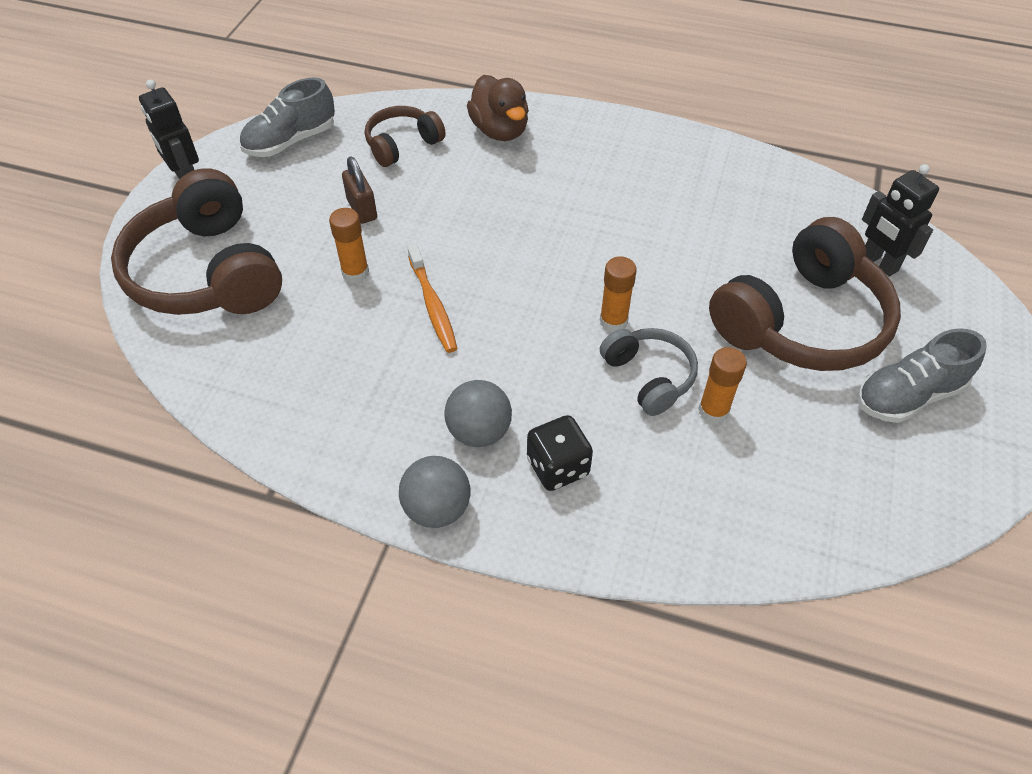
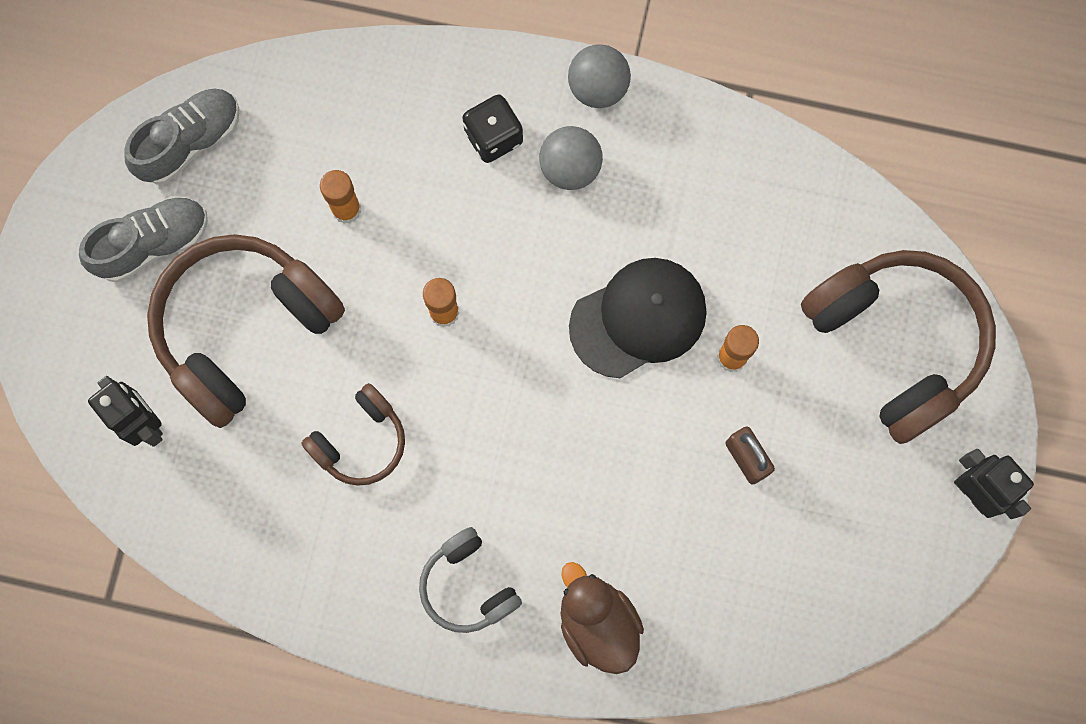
camera: 175 degrees right, 25 degrees up
grey shoe [240,77,335,157] -> grey shoe moved to [124,88,239,184]
brown headphones [365,106,446,167] -> brown headphones moved to [301,383,405,486]
orange toothbrush [408,245,458,353] -> black cap [569,258,707,378]
grey headphones [600,328,698,416] -> grey headphones moved to [419,527,522,633]

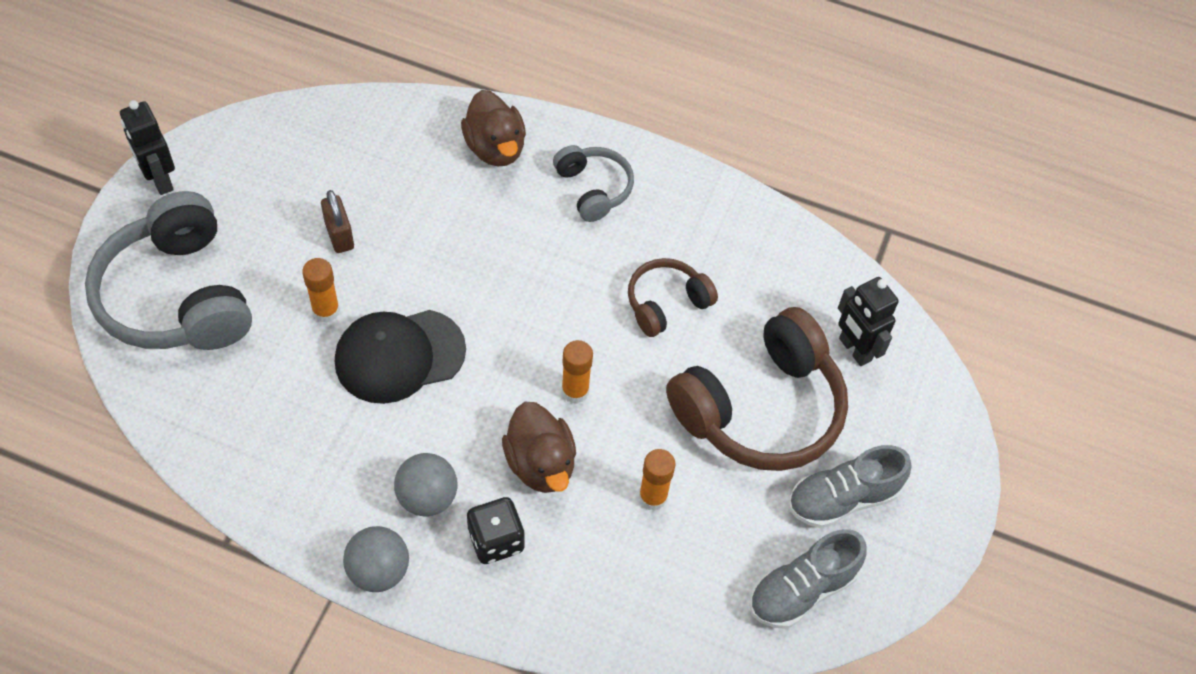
camera: 175 degrees left, 20 degrees down
brown headphones [801,250,996,444] -> grey headphones [85,191,252,350]
none -> brown duck [502,402,576,493]

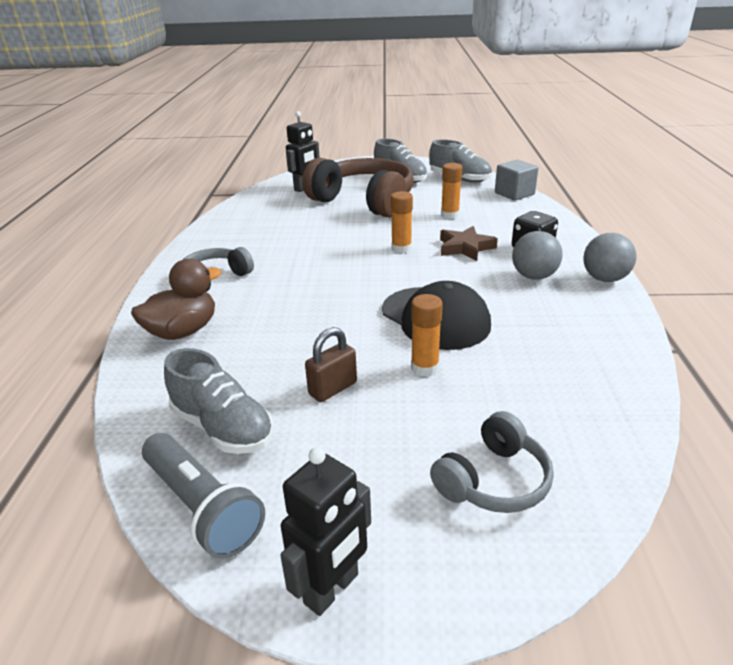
camera: 105 degrees left, 25 degrees down
grey headphones [85,191,252,350] -> grey headphones [430,411,554,513], size x0.52
brown duck [502,402,576,493] -> brown star [440,226,498,261]
brown headphones [628,258,718,337] -> none
none -> grey flashlight [142,433,265,559]
none -> grey shoe [164,348,274,454]
none -> grey cube [495,160,539,201]

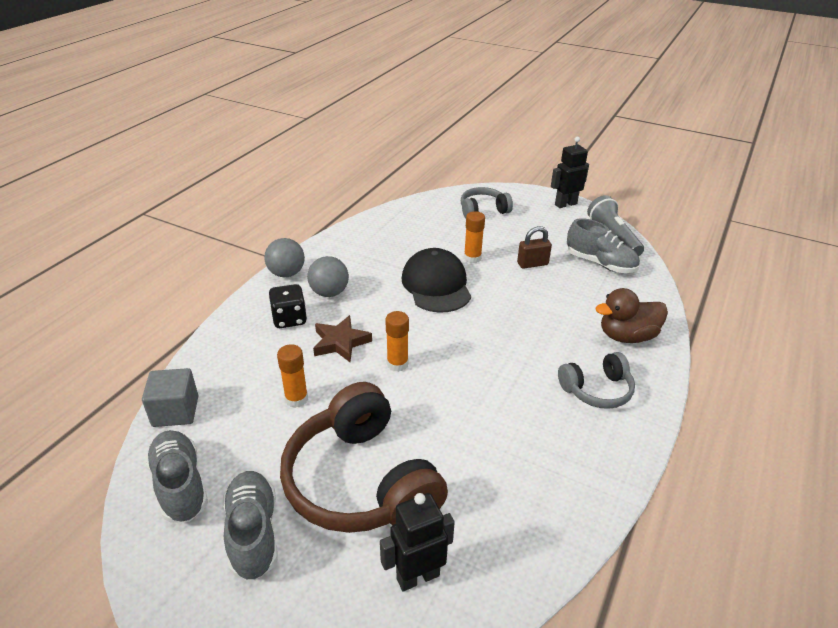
camera: 155 degrees left, 5 degrees up
grey shoe [164,348,274,454] -> grey shoe turned 150 degrees clockwise [567,218,640,273]

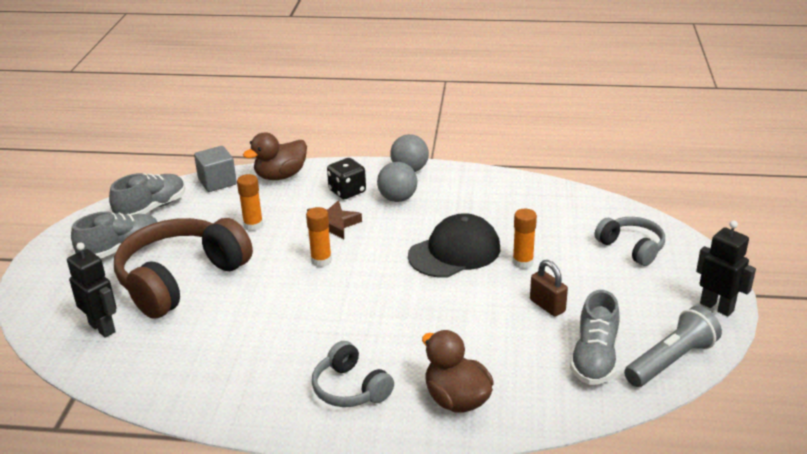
camera: 70 degrees right, 5 degrees down
none -> brown duck [243,132,307,180]

